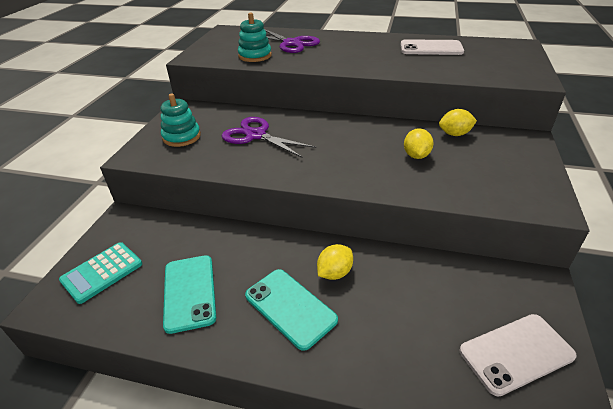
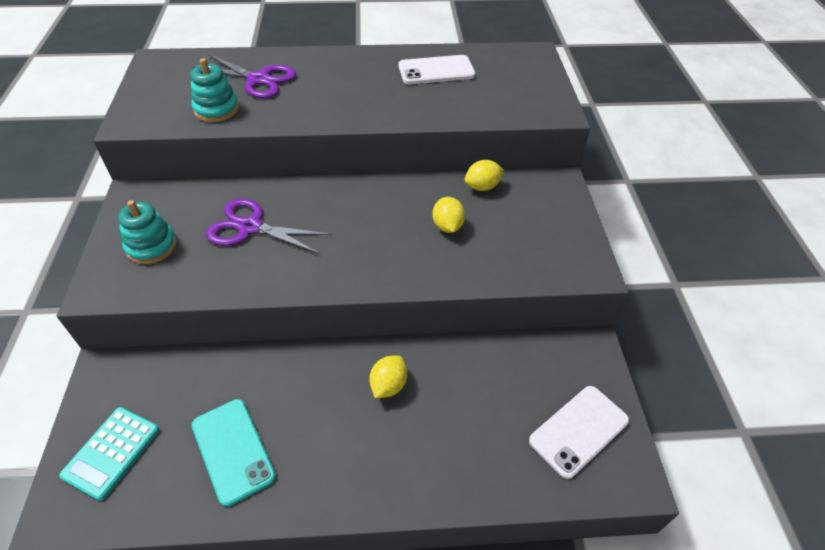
camera: 20 degrees left, 10 degrees up
turquoise phone [245,269,338,351] -> none

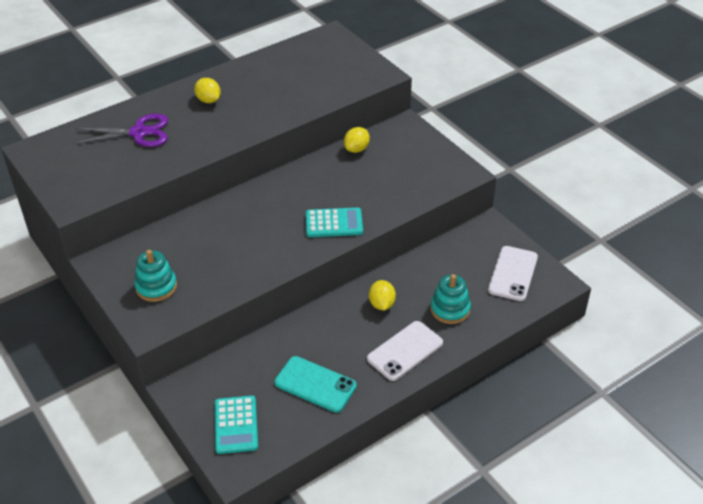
camera: 30 degrees left, 5 degrees down
turquoise stacking toy [191,58,239,122] -> turquoise stacking toy moved to [430,274,471,324]
purple scissors [206,199,332,254] -> none
white phone [398,55,476,84] -> white phone moved to [367,321,443,381]
yellow lemon [432,197,465,233] -> yellow lemon moved to [194,78,221,103]
none -> turquoise calculator [306,207,363,237]

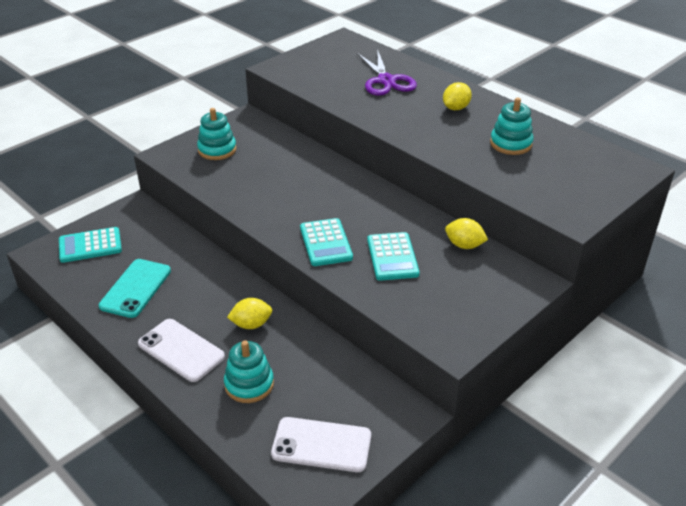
camera: 80 degrees right, 5 degrees down
none -> turquoise calculator [367,232,420,281]
none -> turquoise stacking toy [490,98,534,155]

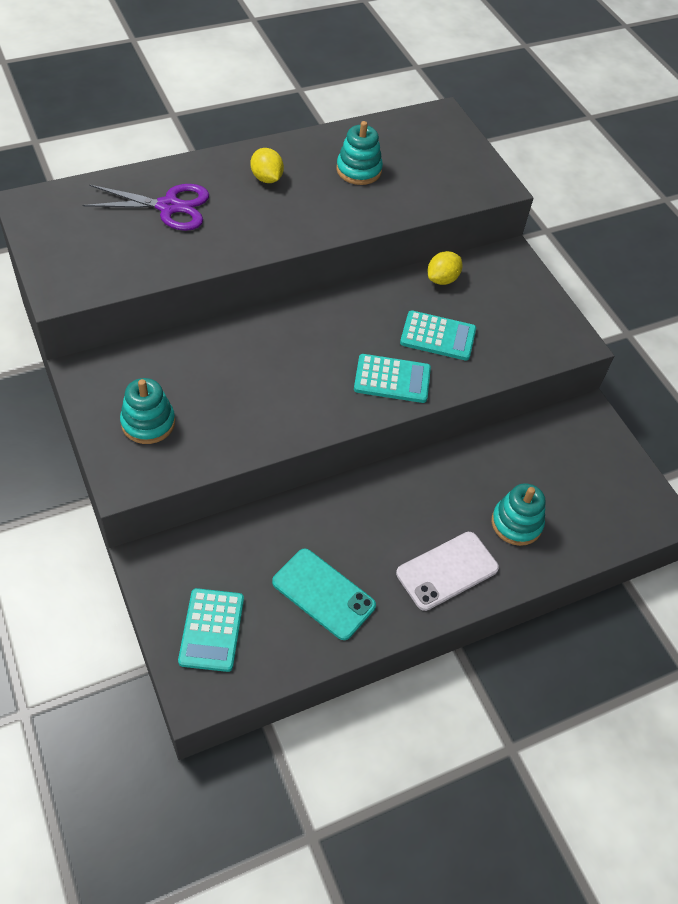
camera: 75 degrees left, 15 degrees up
yellow lemon [227,298,272,329] -> none
white phone [271,417,371,472] -> none

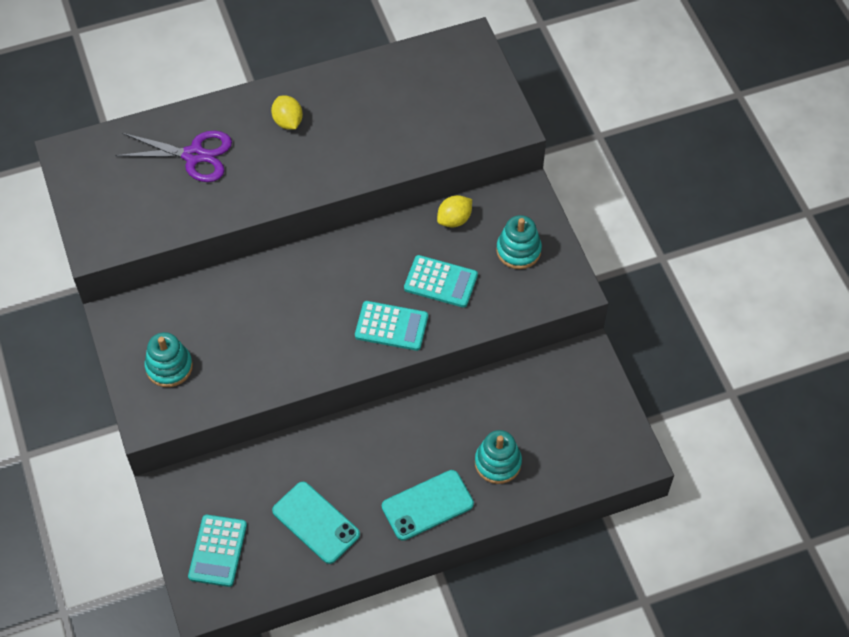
camera: 10 degrees right, 5 degrees up
turquoise stacking toy [336,121,383,185] -> turquoise stacking toy moved to [496,215,542,269]
white phone [396,532,499,611] -> turquoise phone [382,470,474,541]

